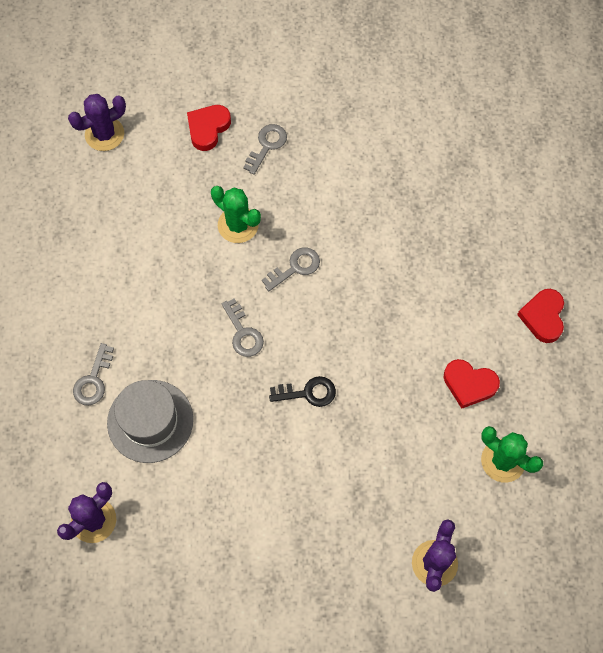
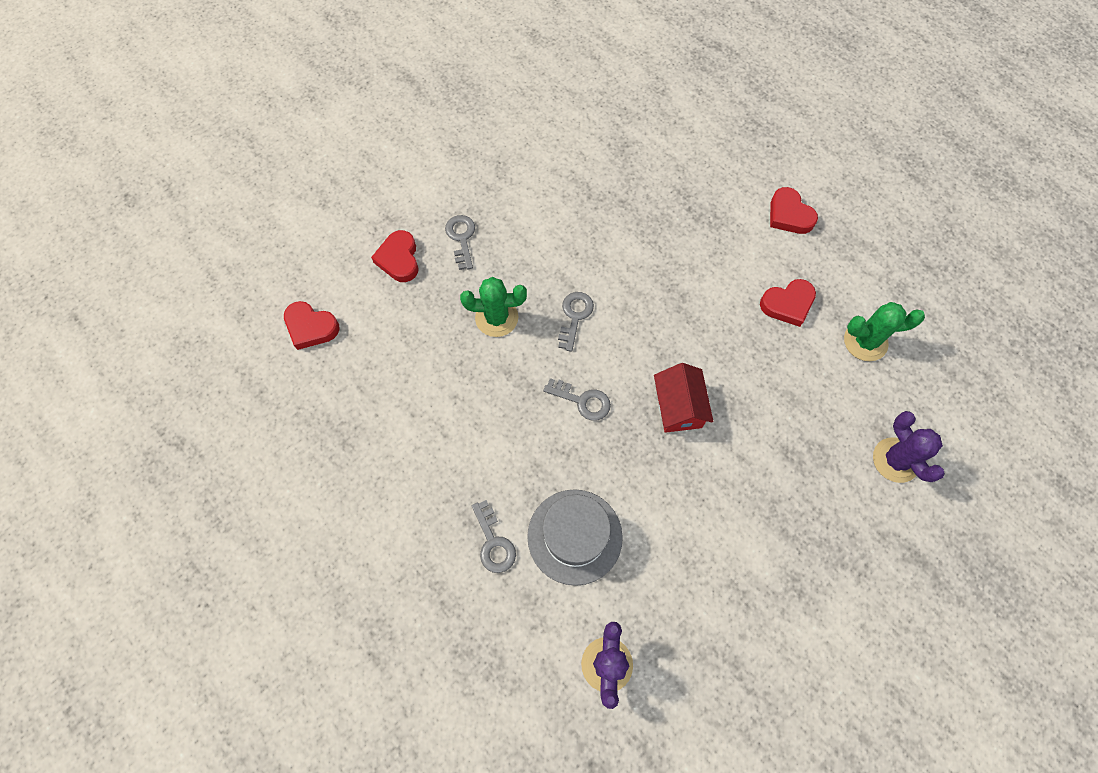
camera: 40 degrees left, 0 degrees up
purple cactus [68,94,126,151] -> red heart [284,301,340,350]
black key [269,376,336,407] -> red house [654,363,714,433]

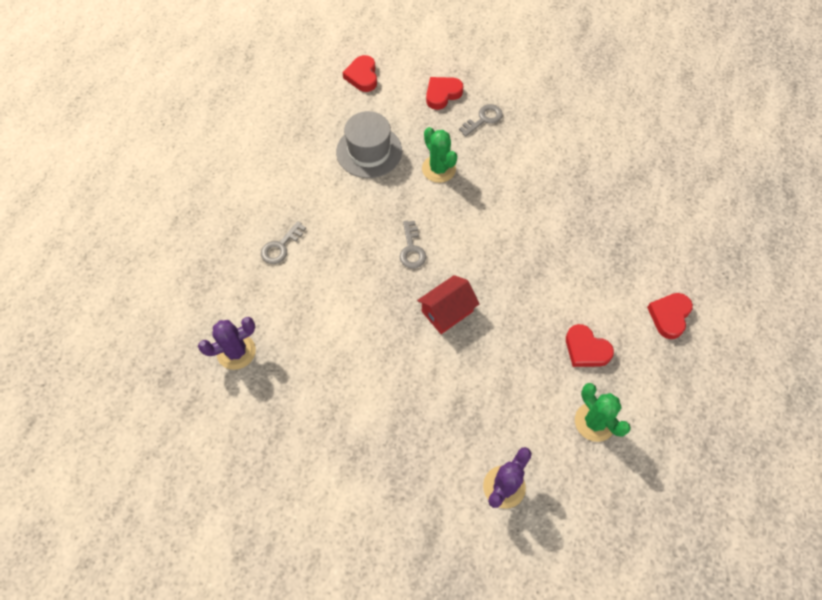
camera: 60 degrees right, 5 degrees down
grey hat [527,489,623,586] -> grey hat moved to [336,111,402,178]
grey key [558,292,594,352] -> none

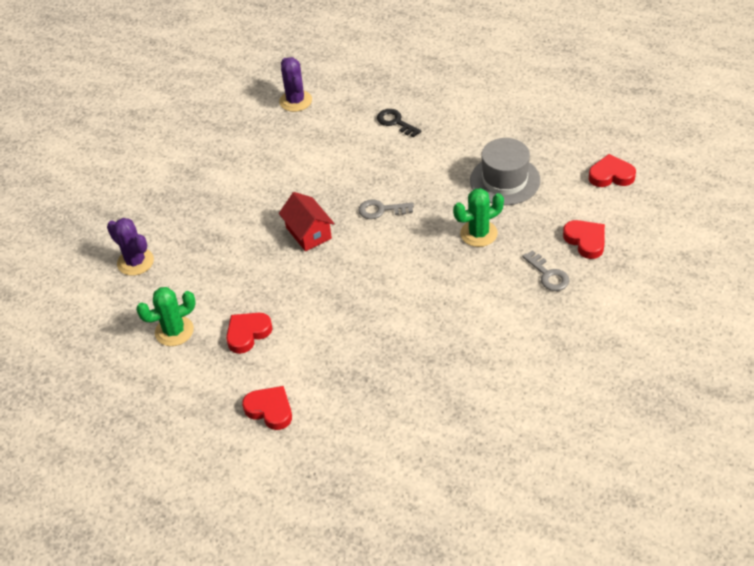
camera: 100 degrees right, 15 degrees down
grey key [261,221,306,264] -> black key [377,109,422,137]

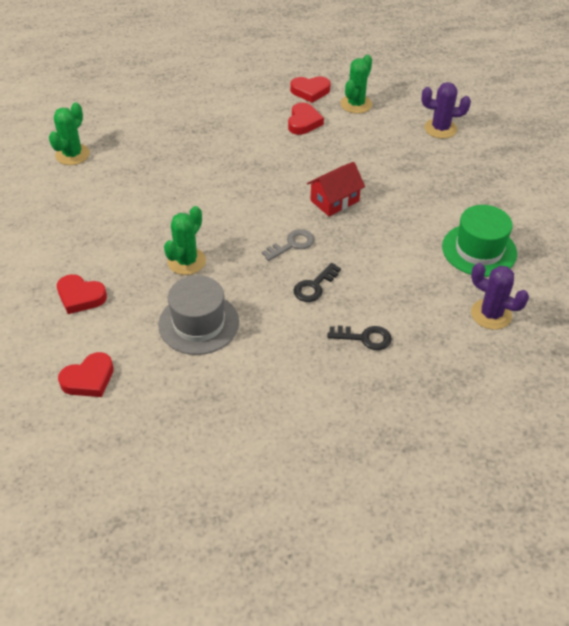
camera: 140 degrees right, 0 degrees up
red heart [242,386,292,430] -> red heart moved to [290,76,331,103]
red house [279,192,335,251] -> red house turned 60 degrees counterclockwise [307,162,365,217]
grey key [522,250,570,291] -> none
none -> green cactus [49,102,90,165]
none -> black key [294,263,341,302]
none -> green hat [442,205,517,277]

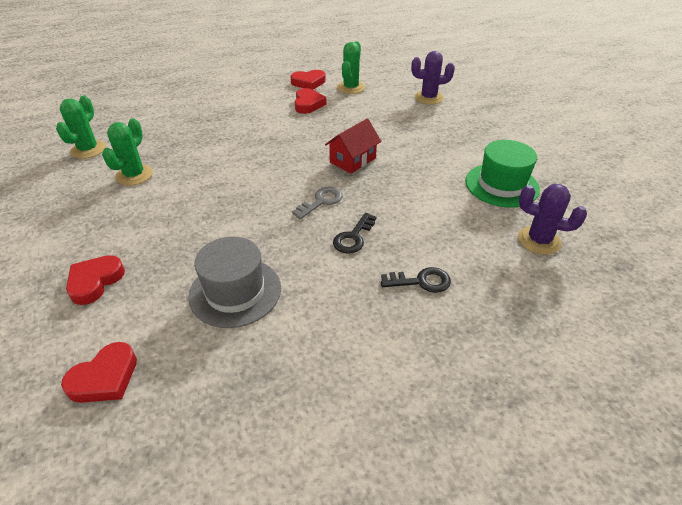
camera: 10 degrees left, 5 degrees down
red heart [57,274,107,314] -> red heart turned 105 degrees clockwise [66,255,125,305]
green cactus [164,206,206,275] -> green cactus moved to [102,118,153,186]

